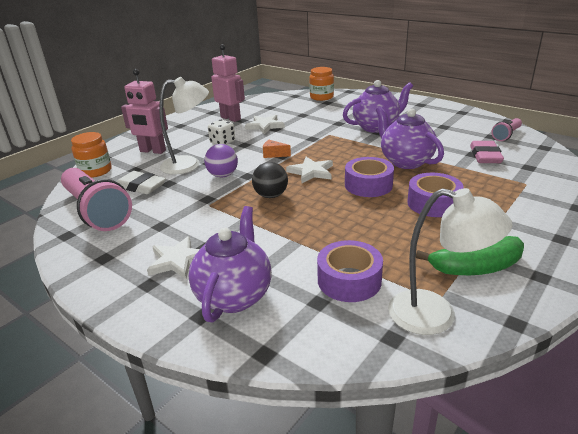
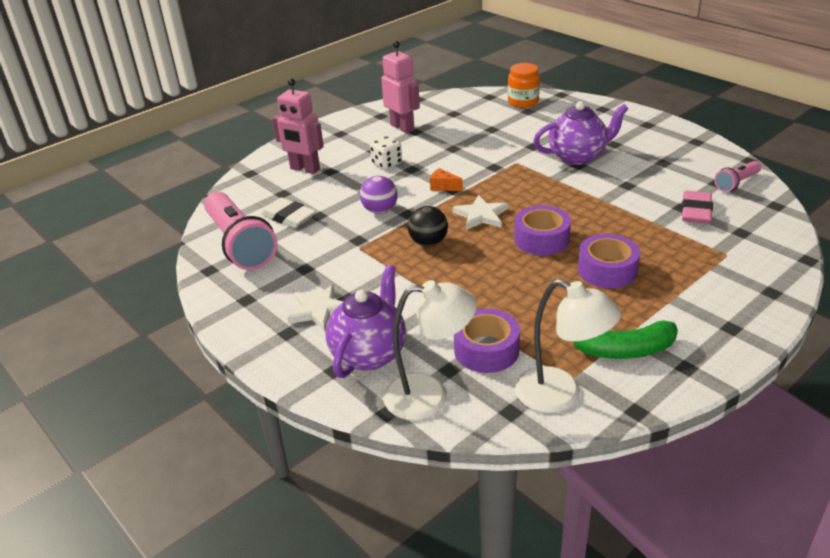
camera: 10 degrees right, 5 degrees up
orange jar [71,132,112,178] -> none
white lamp [159,77,209,175] -> white lamp moved to [383,280,477,420]
white star [245,115,285,134] -> none
purple teapot [376,106,444,169] -> none

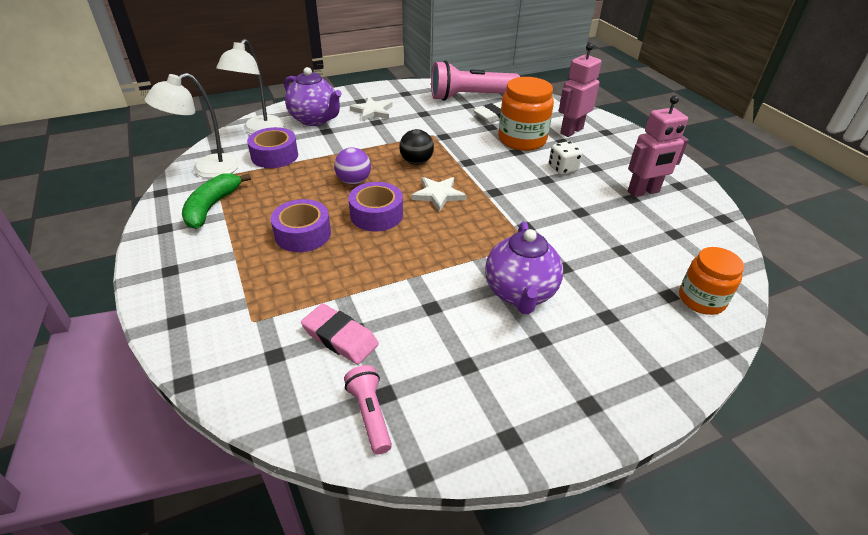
camera: 105 degrees right, 5 degrees up
purple ball [360,176,398,214] -> purple ball moved to [334,147,371,185]
orange cheese [430,168,463,191] -> none
none -> orange jar [498,77,554,151]

